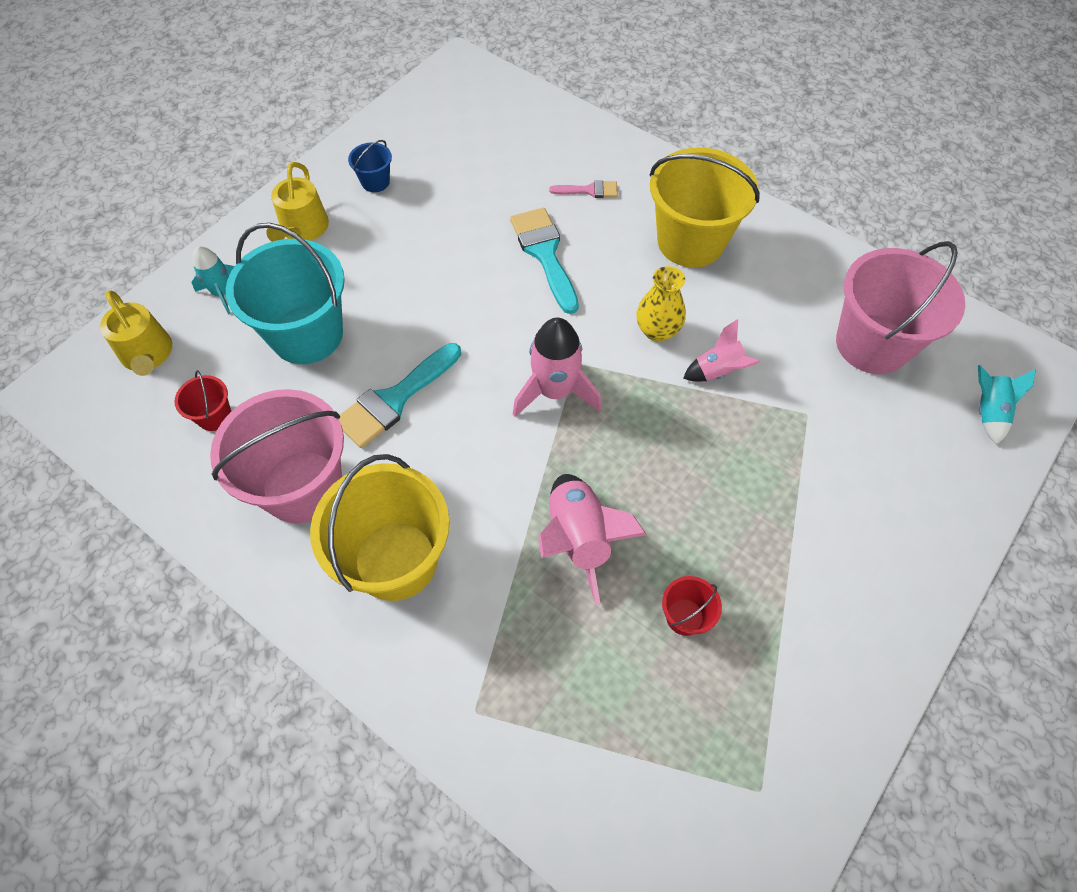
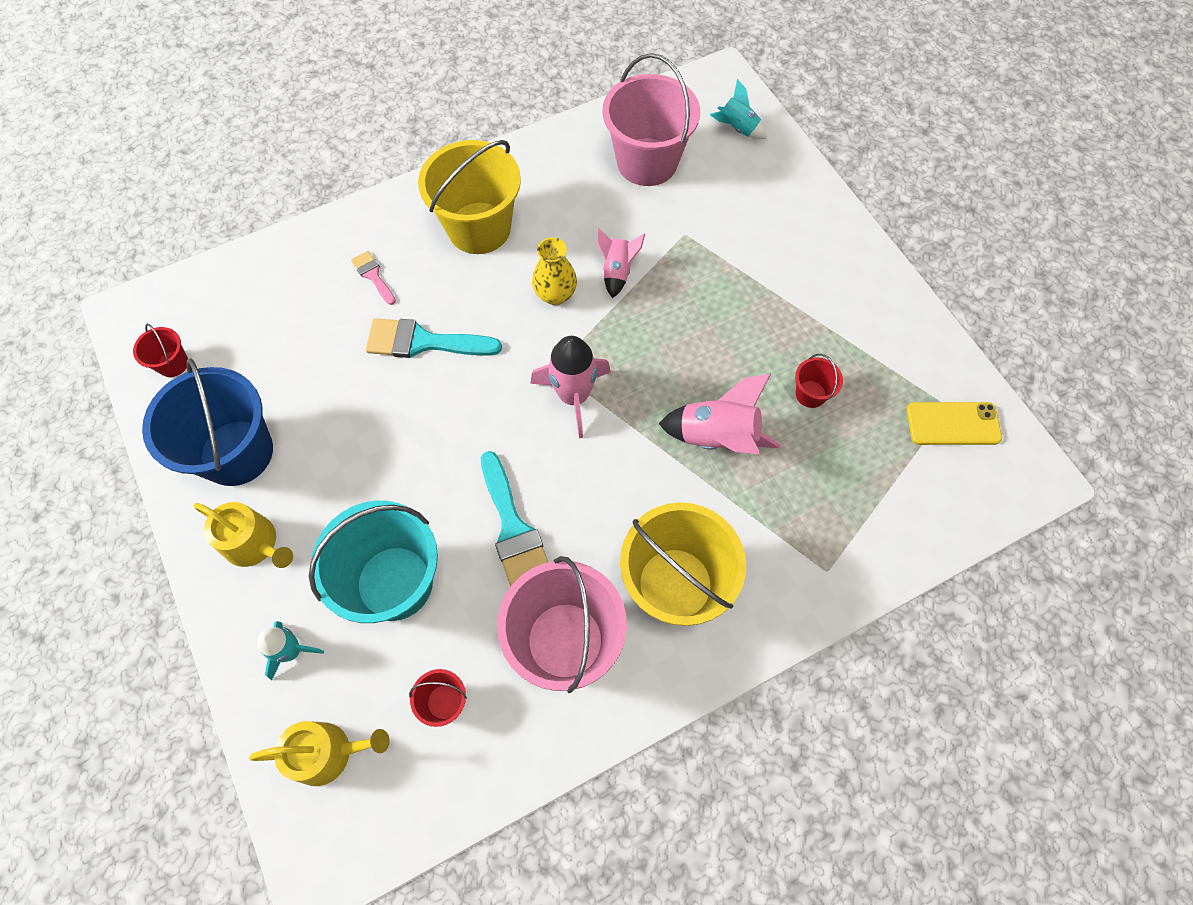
camera: 65 degrees left, 5 degrees up
blue bucket [348,140,392,192] -> blue bucket [142,358,273,486], size x2.27
pink brush [549,180,618,198] -> pink brush turned 60 degrees counterclockwise [351,251,396,305]
none -> red bucket [133,323,188,377]
none -> yellow phone [906,402,1002,445]

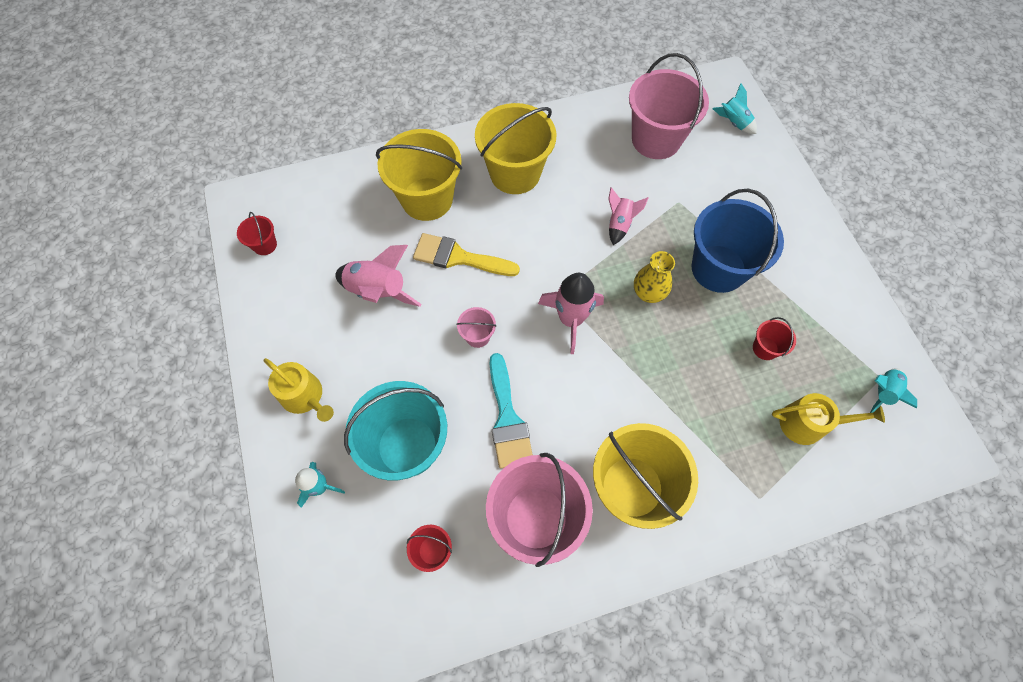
camera: 10 degrees right, 0 degrees up
blue bucket [142,358,273,486] -> blue bucket moved to [691,189,784,293]
yellow watering can [249,721,390,786] -> yellow watering can moved to [772,393,885,445]
pink brush [351,251,396,305] -> yellow bucket [376,129,462,221]
turquoise brush [366,318,502,358] -> yellow brush [413,233,520,276]
yellow vase [532,237,577,305] -> yellow vase moved to [634,251,675,303]
pink rocket [659,374,781,454] -> pink rocket moved to [335,245,421,307]
yellow phone [906,402,1002,445] -> turquoise rocket [870,368,917,413]
none -> pink bucket [456,307,497,348]

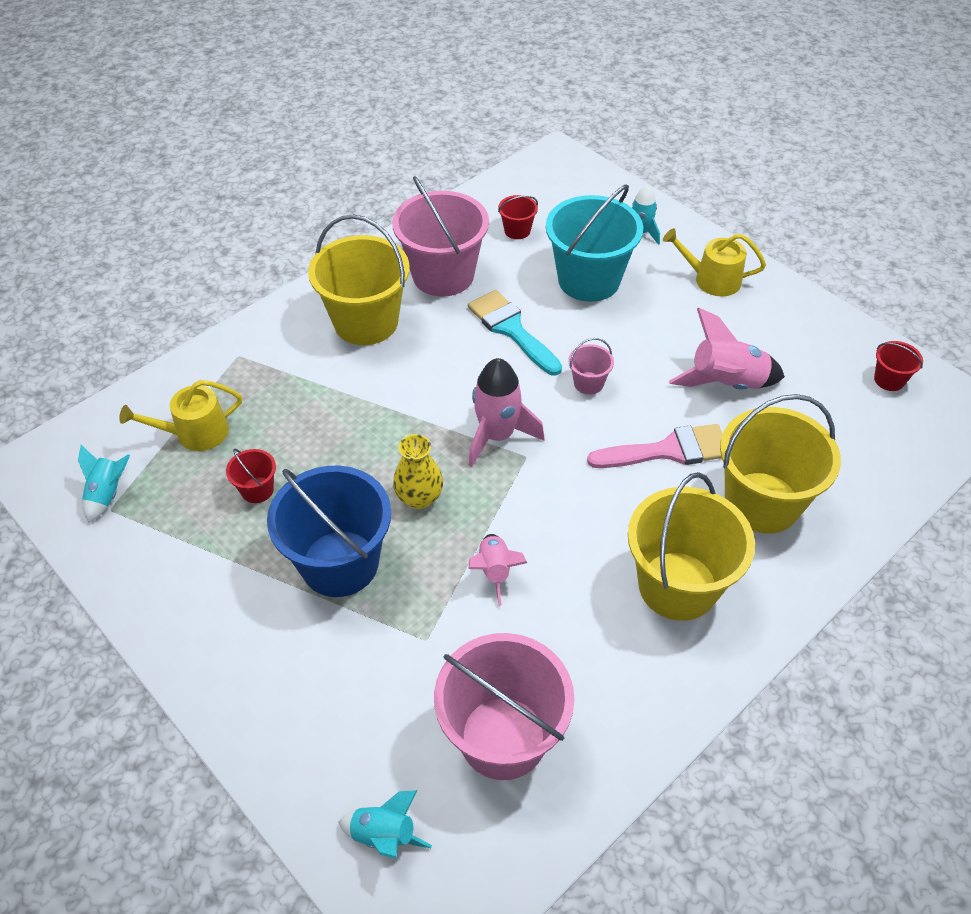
camera: 155 degrees right, 15 degrees down
yellow brush [413,233,520,276] -> pink brush [587,424,723,468]

